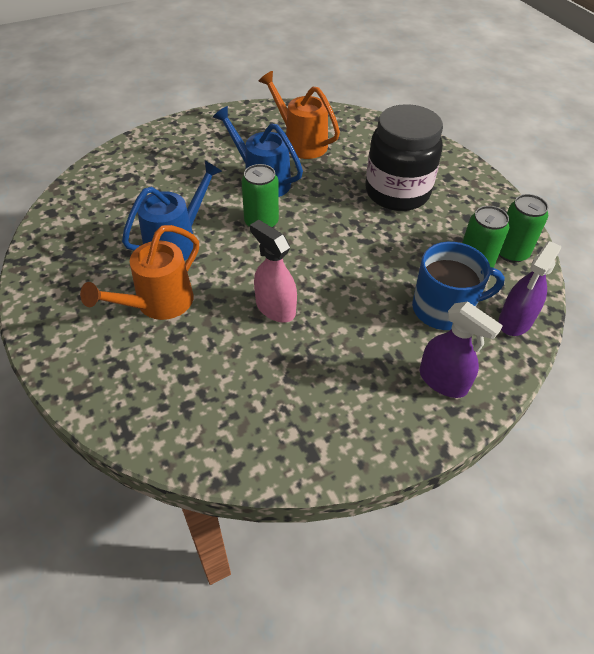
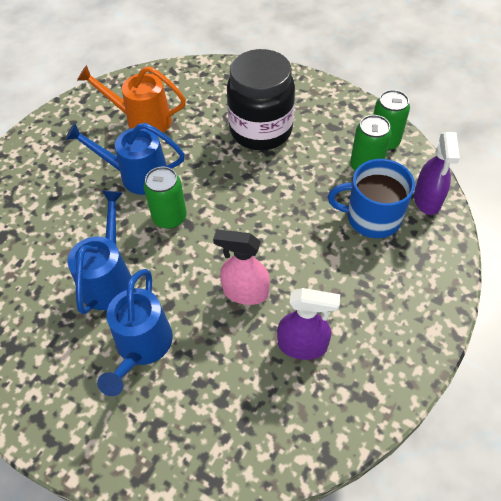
camera: 30 degrees left, 5 degrees up
orange watering can [80,225,199,320] -> blue watering can [97,269,173,396]
blue mug [412,242,505,330] -> blue mug turned 135 degrees counterclockwise [328,159,415,238]
purple spray bottle [420,302,503,398] -> purple spray bottle moved to [277,288,340,360]

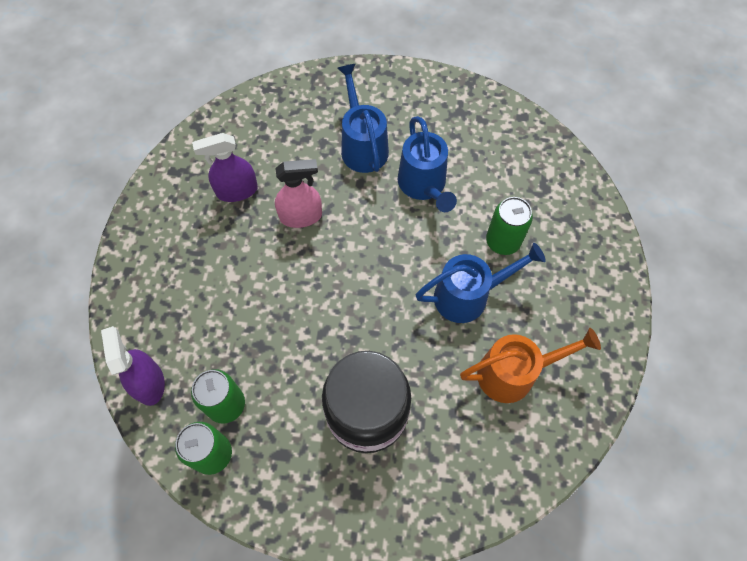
camera: 155 degrees right, 10 degrees up
green can [144,167,187,229] -> green can moved to [486,197,533,255]
blue mug [328,159,415,238] -> none

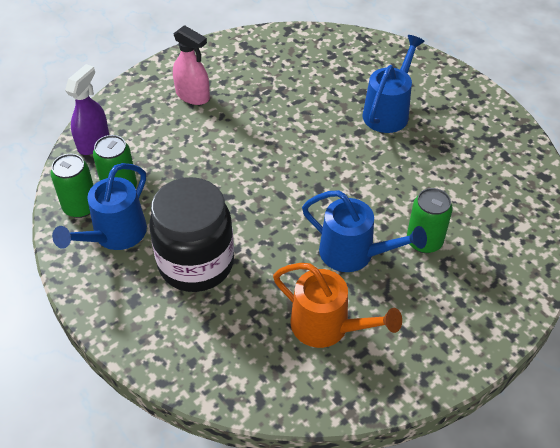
camera: 45 degrees right, 15 degrees down
purple spray bottle [192,133,258,202] -> none
pink spray bottle [275,159,322,228] -> pink spray bottle moved to [173,25,210,105]
blue watering can [398,116,457,212] -> blue watering can moved to [52,163,147,250]

